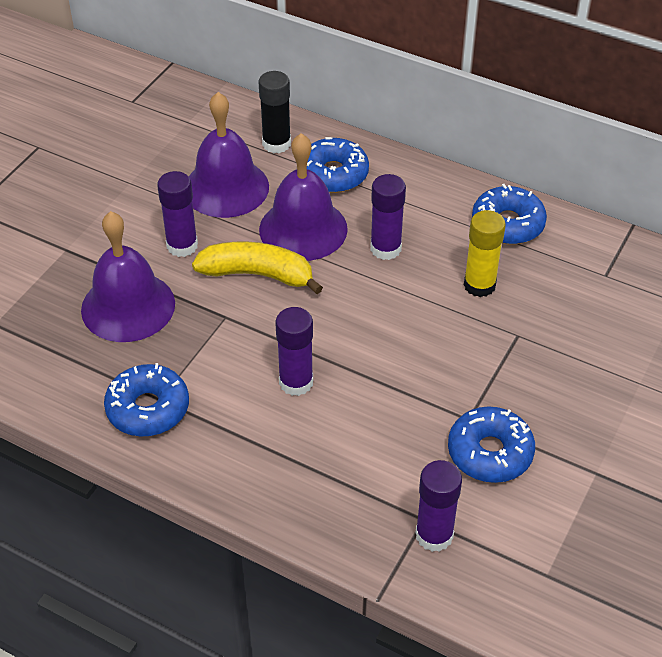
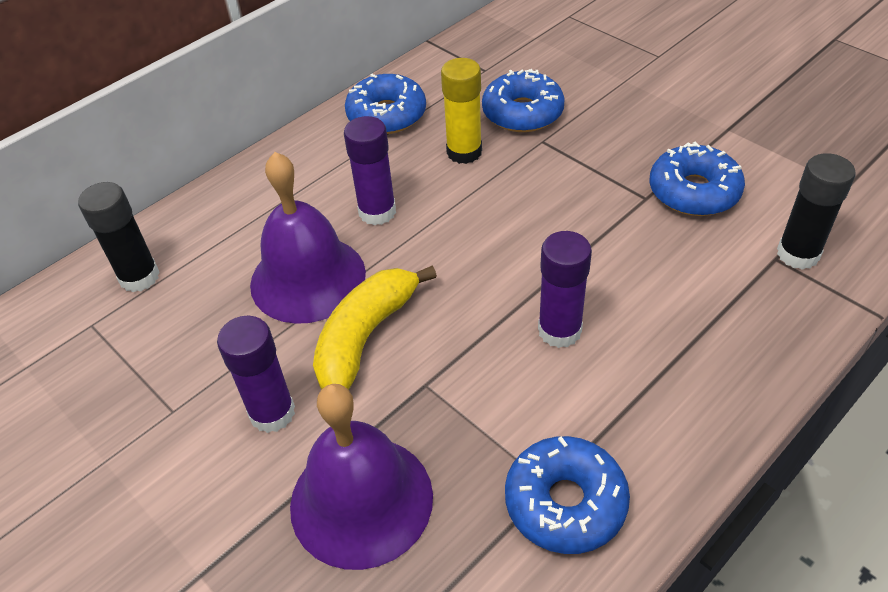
camera: 70 degrees left, 0 degrees up
purple bell [188,92,269,218] -> none
blue donut [307,137,369,193] -> blue donut moved to [482,69,565,132]
purple glue stick [415,460,462,552] -> black glue stick [777,153,856,270]

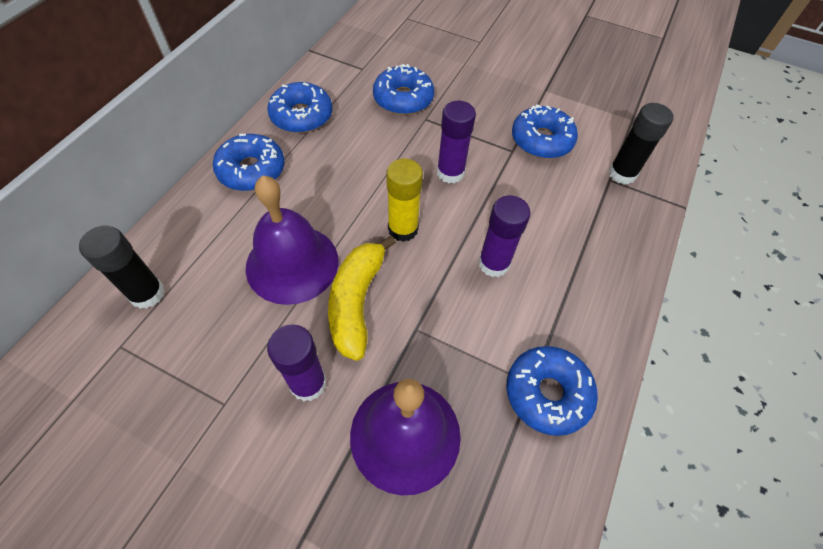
camera: 25 degrees left, 10 degrees up
purple glue stick [344,116,396,225] -> purple glue stick moved to [437,101,476,183]
yellow glue stick [441,58,482,164] -> yellow glue stick moved to [386,159,423,242]
none -> blue donut [213,134,285,191]

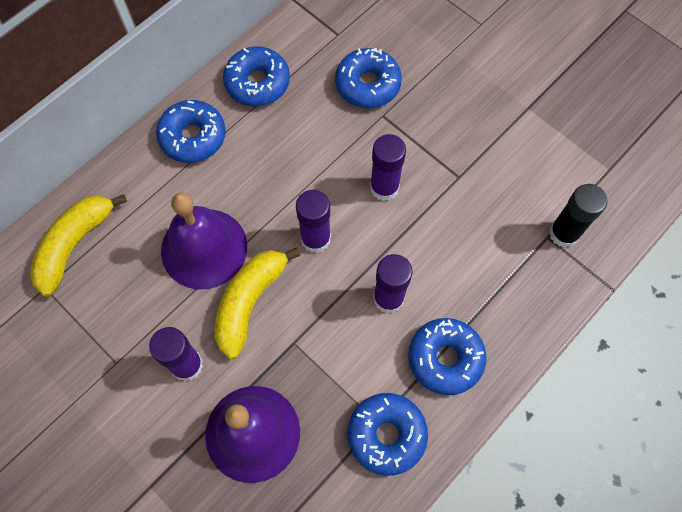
camera: 20 degrees right, 10 degrees up
black glue stick [79,226,165,309] -> yellow banana [30,194,127,297]
yellow glue stick [386,159,423,242] -> purple glue stick [296,190,331,253]
blue donut [512,104,578,159] -> blue donut moved to [408,318,487,395]

